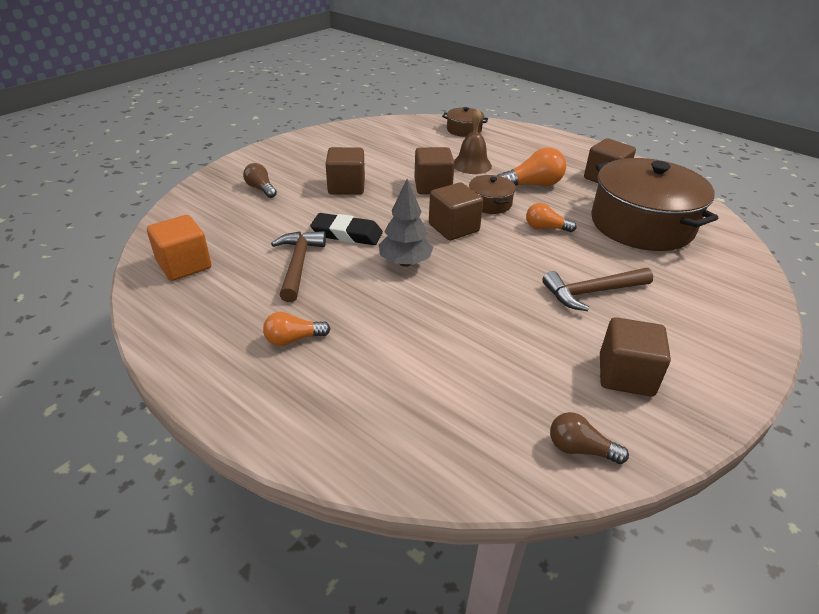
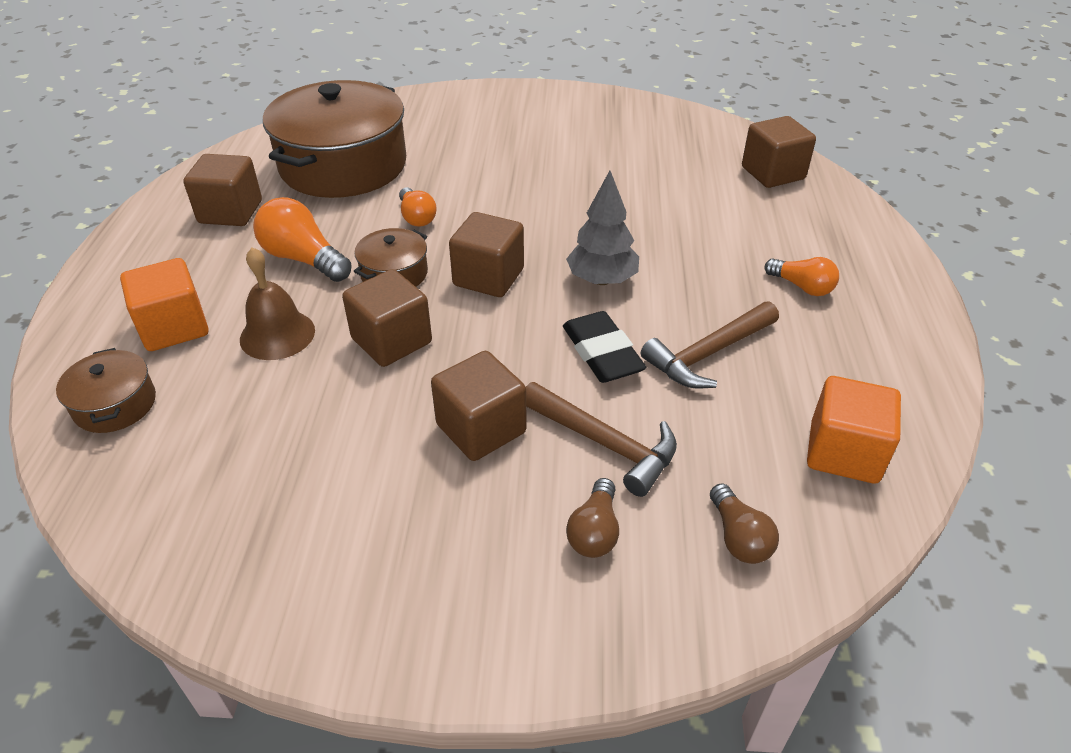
camera: 125 degrees left, 5 degrees up
brown hammer [542,268,653,311] -> brown hammer moved to [526,382,677,497]
brown light bulb [550,412,629,464] -> brown light bulb moved to [710,483,779,564]
brown cube [600,317,671,397] -> brown cube moved to [742,116,816,188]
none -> orange cube [120,258,209,351]

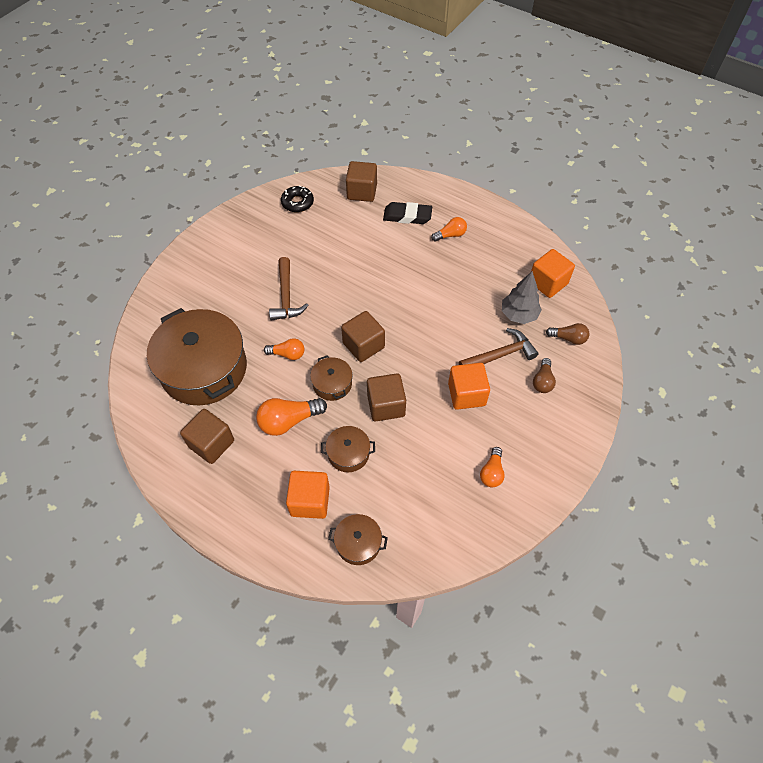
camera: 60 degrees left, 15 degrees up
brown bell [240,247,315,360] -> brown pot [321,426,375,472]
brown cube [431,351,527,461] -> orange cube [448,363,490,410]
black eraser [563,311,646,383] -> black eraser moved to [383,202,432,224]
grey tree [566,171,639,285] -> grey tree moved to [502,271,542,324]
brown light bulb [566,478,619,558] -> brown light bulb turned 60 degrees clockwise [533,358,556,393]
brown hammer [641,301,779,388] -> brown hammer moved to [269,257,309,320]
none -> black donut [281,186,314,212]
none -> orange light bulb [480,447,505,487]

